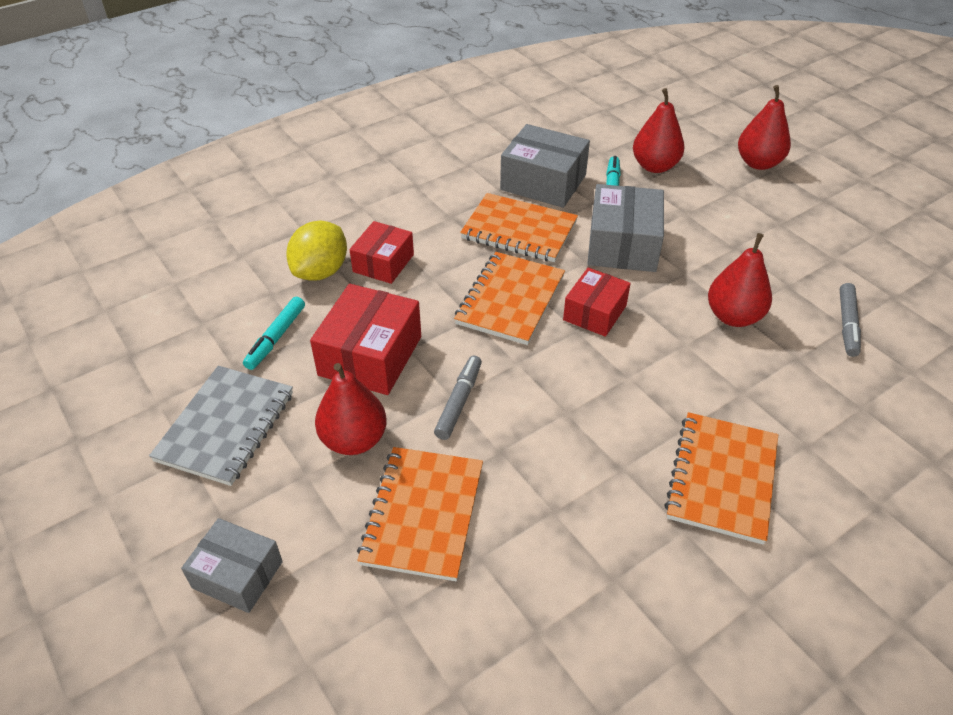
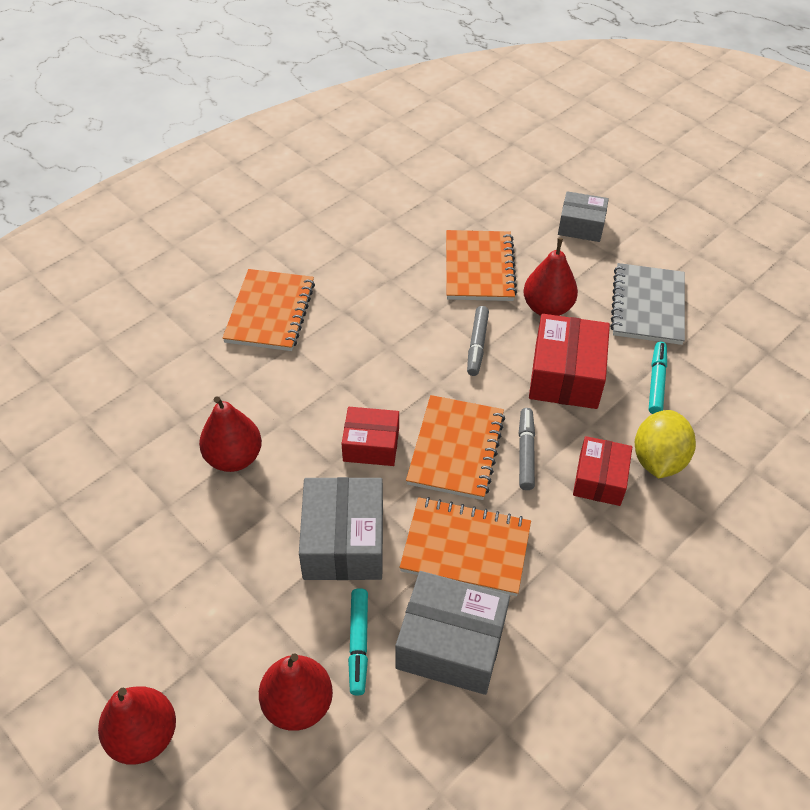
camera: 170 degrees right, 5 degrees up
red box [563,267,631,337] -> red box turned 75 degrees clockwise [342,407,399,466]
grey marker [840,283,861,357] -> grey marker moved to [519,408,535,490]

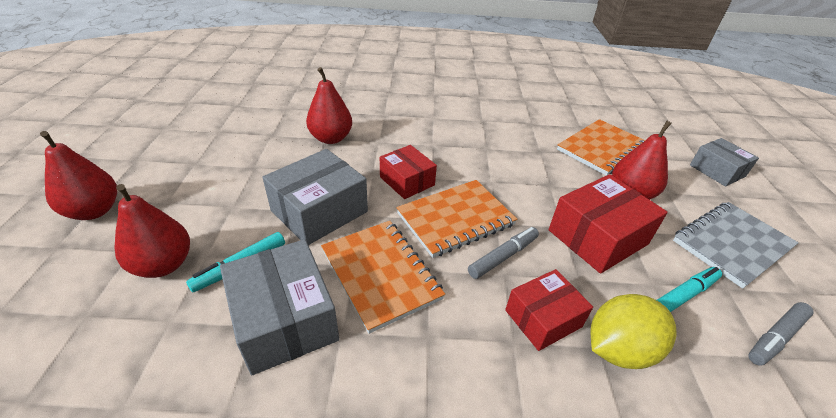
camera: 45 degrees right, 10 degrees down
orange notebook [223,269,315,351] -> none
grey marker [467,306,489,376] -> grey marker moved to [748,302,814,366]

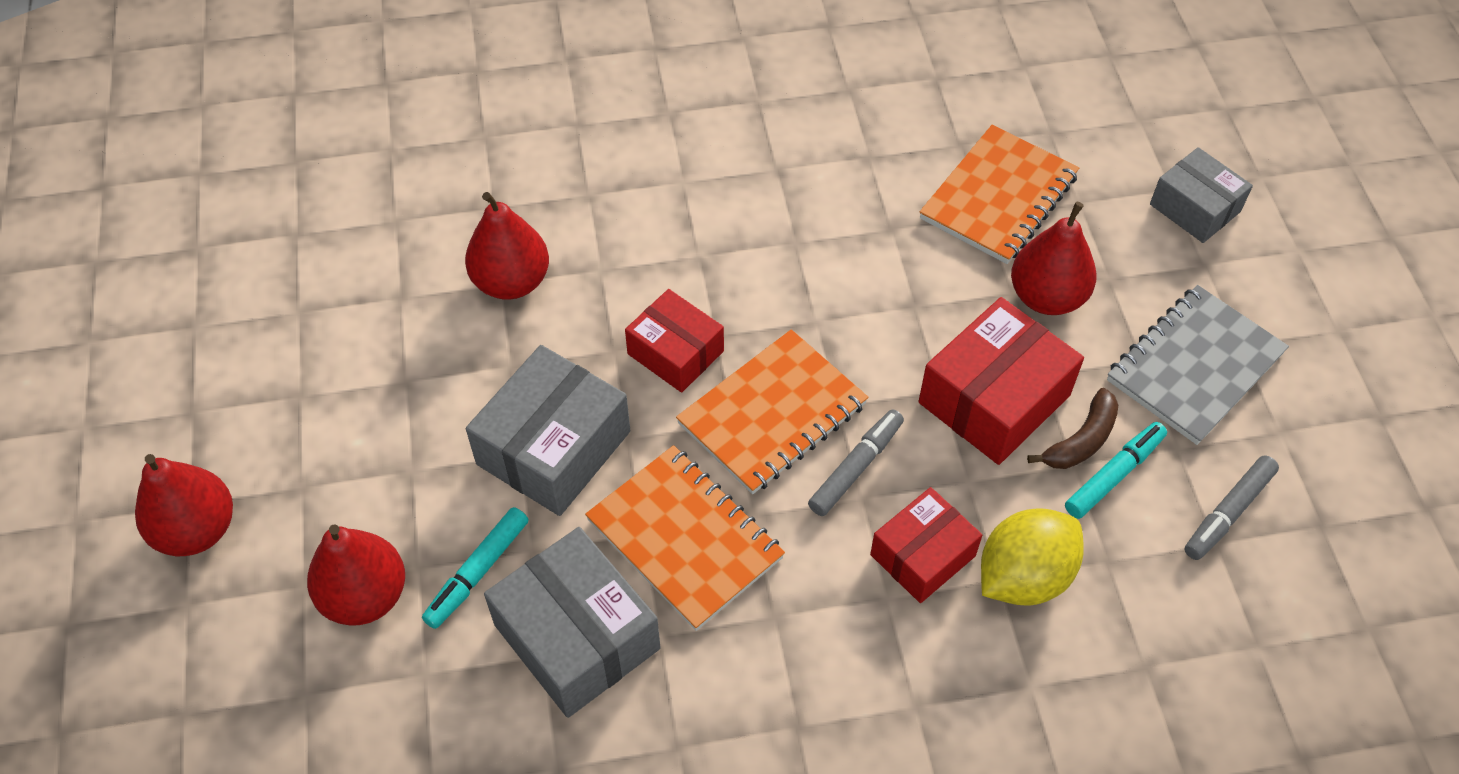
camera: 10 degrees left, 15 degrees up
none -> brown banana [1027,388,1118,469]

